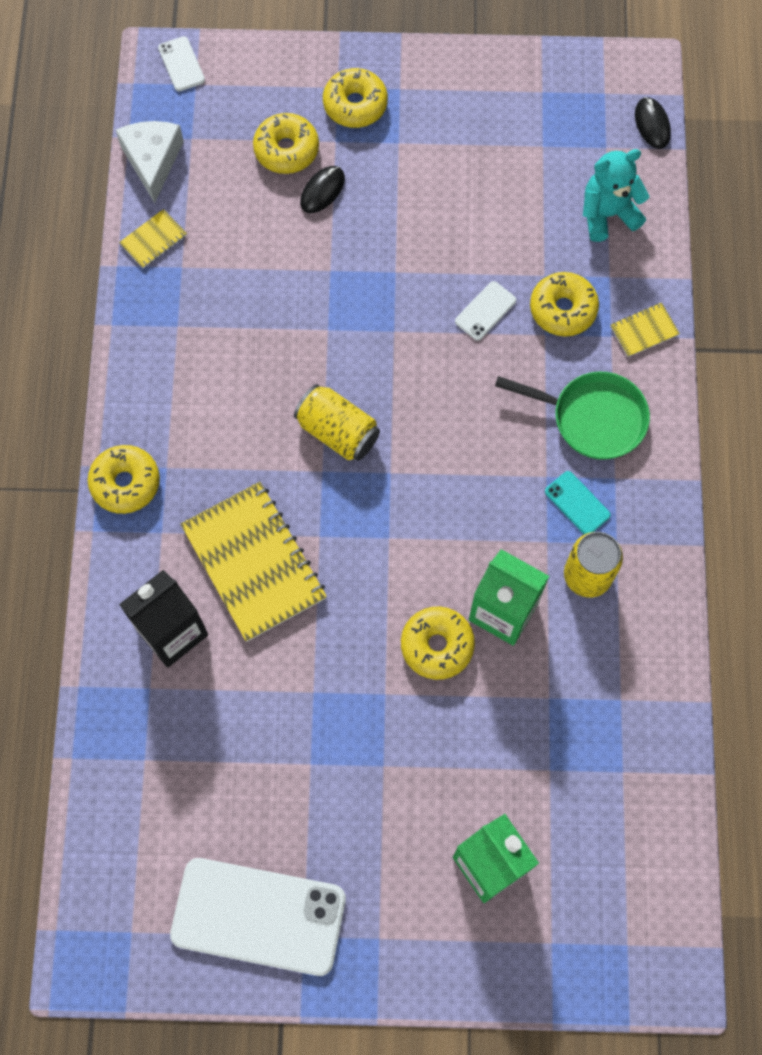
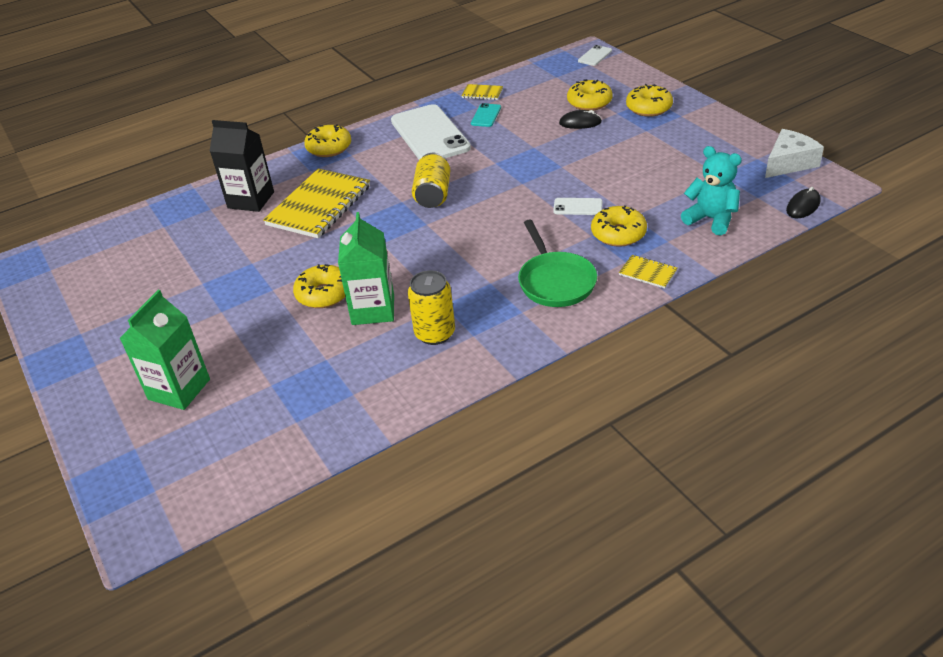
camera: 60 degrees right, 30 degrees down
white cheese [116,121,184,203] -> white cheese moved to [765,129,824,178]
white phone [170,858,346,976] -> white phone moved to [391,104,471,160]
turquoise phone [545,471,611,534] -> turquoise phone moved to [471,103,501,127]

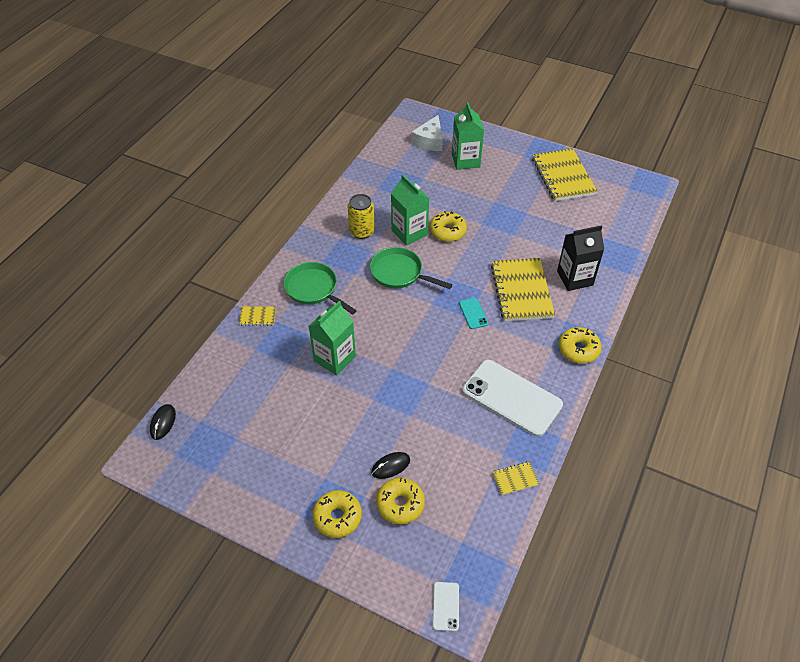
camera: 145 degrees right, 10 degrees up
yellow can [412,153,450,208] -> none
turquoise phone [471,103,501,127] -> turquoise phone moved to [459,298,488,329]
white phone [553,198,602,215] -> green carton [309,301,356,376]
yellow donut [591,205,647,247] -> none
turquoise teddy bear [681,146,742,235] -> none
white cheese [765,129,824,178] -> white cheese moved to [411,115,443,151]
none -> green pan [370,247,452,289]
none -> yellow notebook [532,148,598,201]

